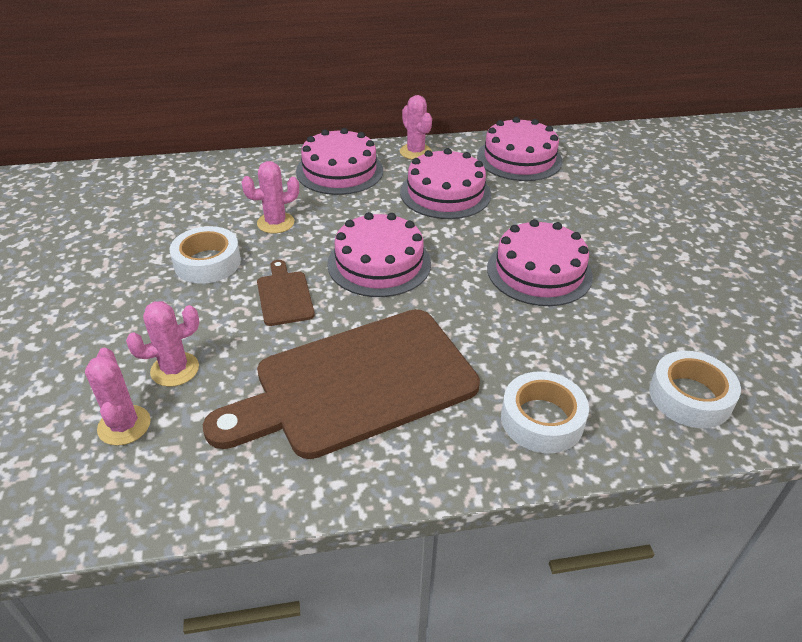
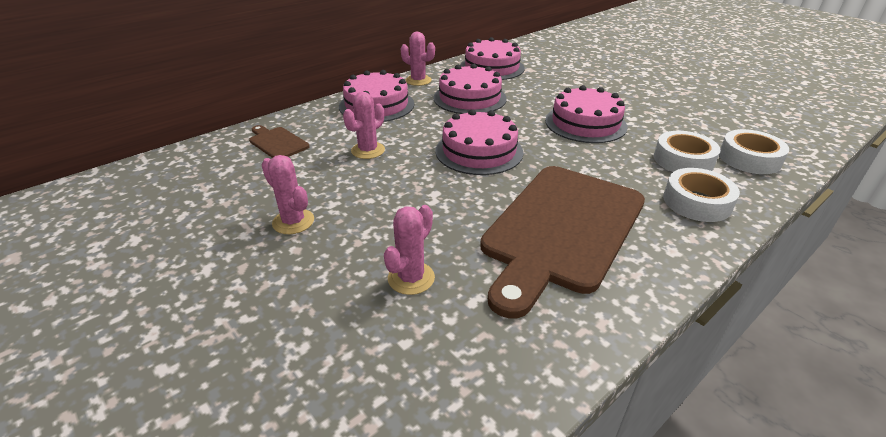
camera: 30 degrees left, 5 degrees down
pink cactus [85,347,151,446] -> pink cactus moved to [262,155,314,234]
white tape [170,226,241,284] -> white tape moved to [654,131,721,172]
brown cutting board [257,260,315,326] -> brown cutting board moved to [249,125,309,158]

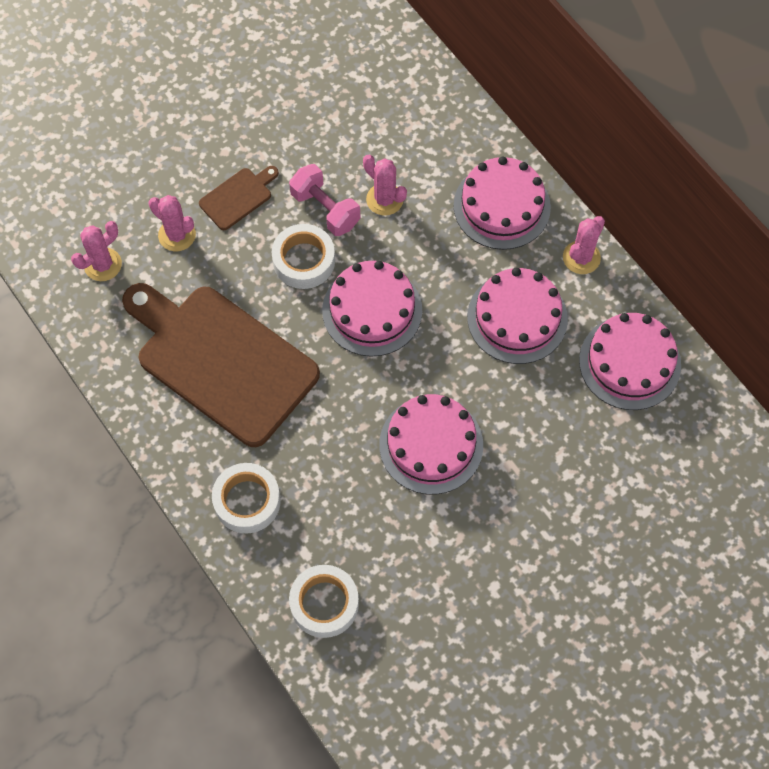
camera: 95 degrees right, 30 degrees up
brown cutting board [249,125,309,158] -> brown cutting board moved to [199,166,279,230]
pink cactus [262,155,314,234] -> pink cactus moved to [71,221,122,281]
white tape [654,131,721,172] -> white tape moved to [272,224,335,289]
none -> pink dumbbell [289,164,360,236]

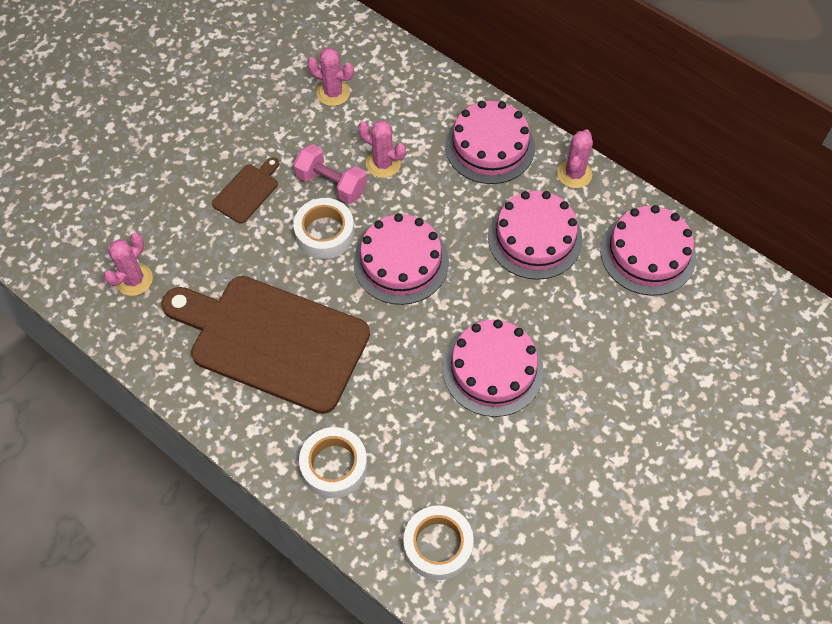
camera: 15 degrees left, 5 degrees down
pink cactus [149,195,196,251] -> pink cactus moved to [307,48,354,106]

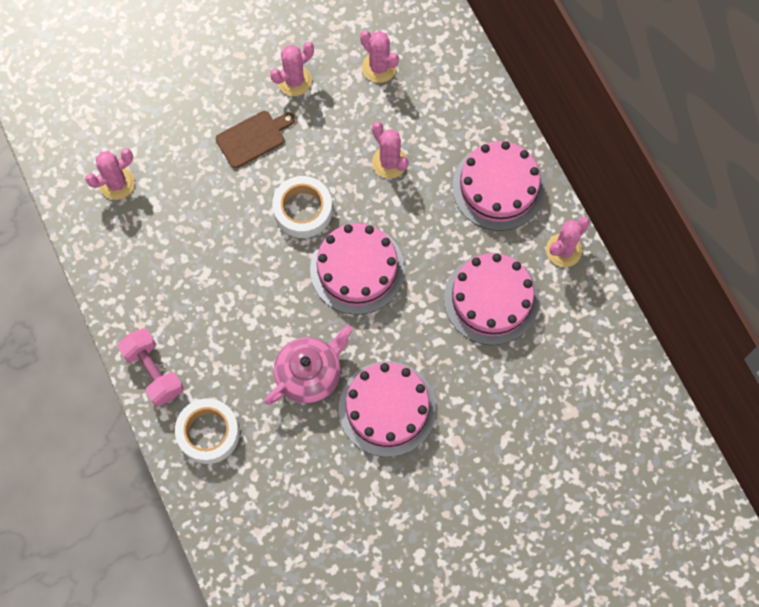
camera: 25 degrees right, 10 degrees up
brown cutting board [161,276,370,414] -> none
pink dumbbell [293,144,367,204] -> pink dumbbell moved to [118,328,184,406]
white tape [403,505,474,580] -> none
pink cake [600,205,696,296] -> none
none -> pink teapot [265,325,353,405]
none -> pink cactus [270,42,314,96]

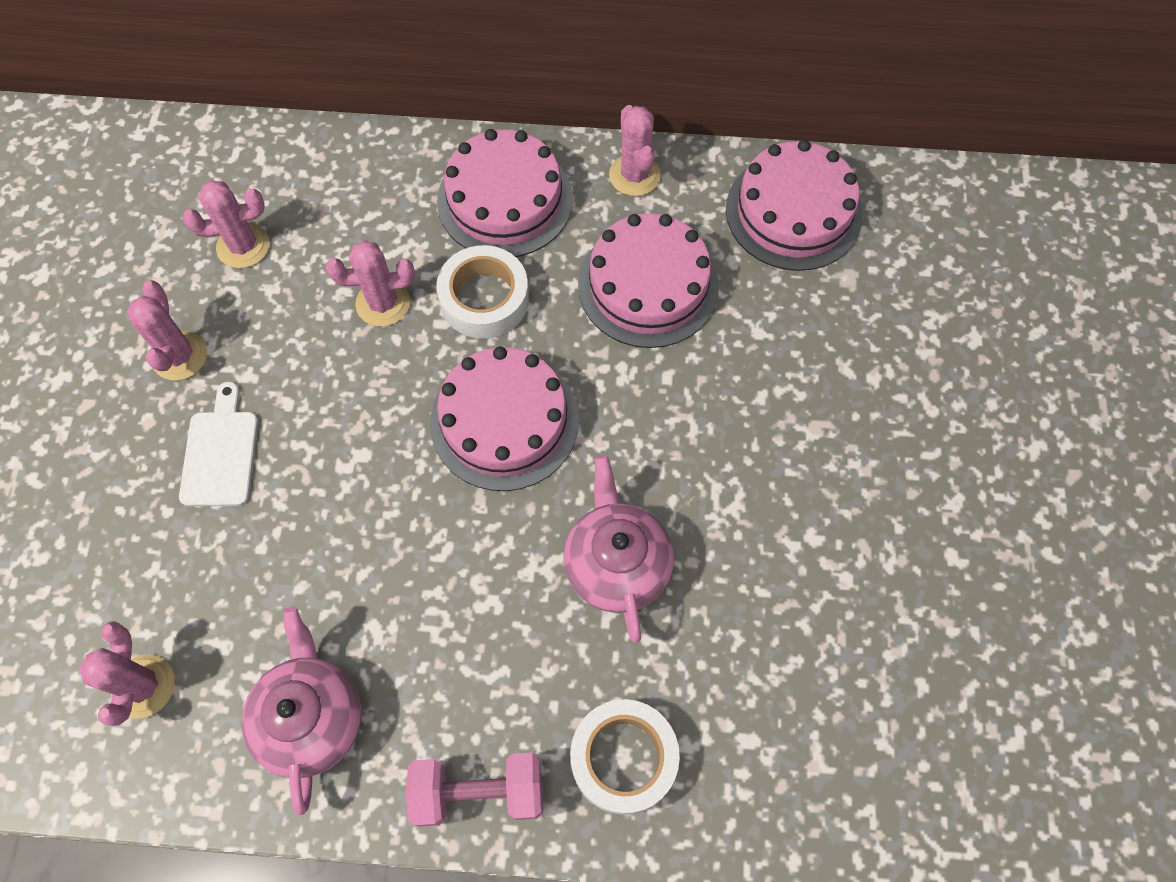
camera: 60 degrees left, 5 degrees down
brown cutting board [216,111,295,169] -> white cutting board [179,382,258,506]
white tape [272,176,332,238] -> white tape moved to [436,245,529,339]
pink cake [339,361,436,457] -> pink cake moved to [726,140,862,271]
none -> pink teapot [241,607,362,815]

